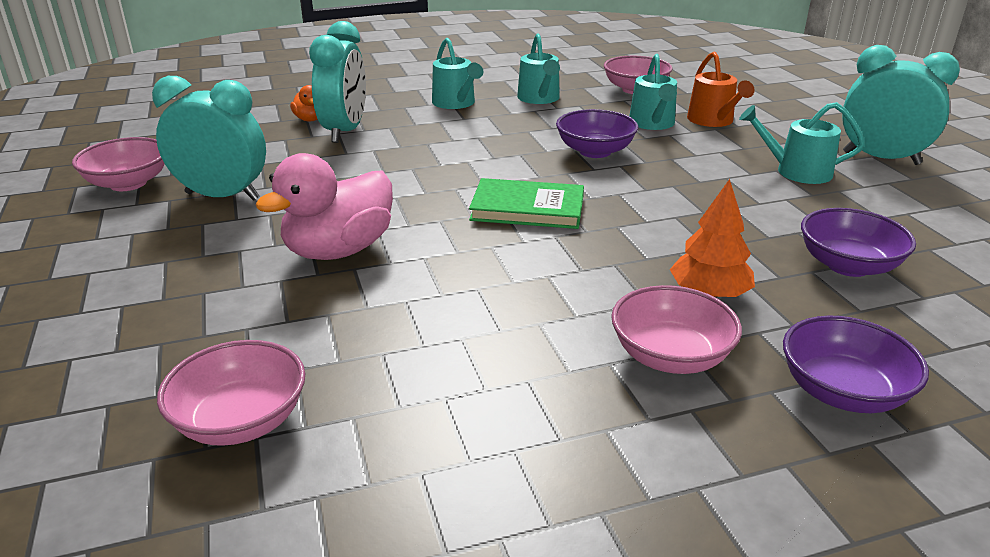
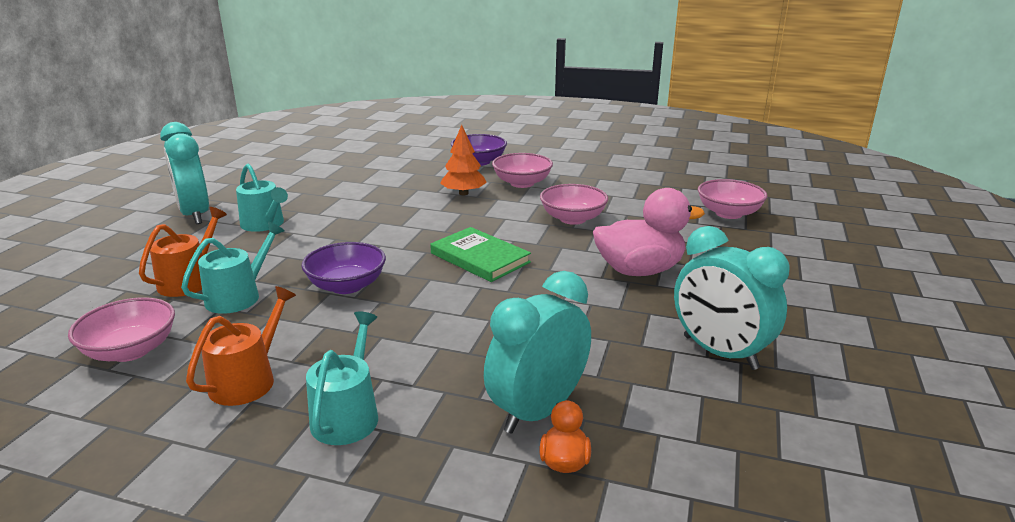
camera: 145 degrees left, 5 degrees down
pink bowl [72,137,165,191] -> pink bowl moved to [540,184,608,225]
turquoise watering can [517,33,560,104] -> orange watering can [186,286,296,406]
purple bowl [801,208,916,277] -> none

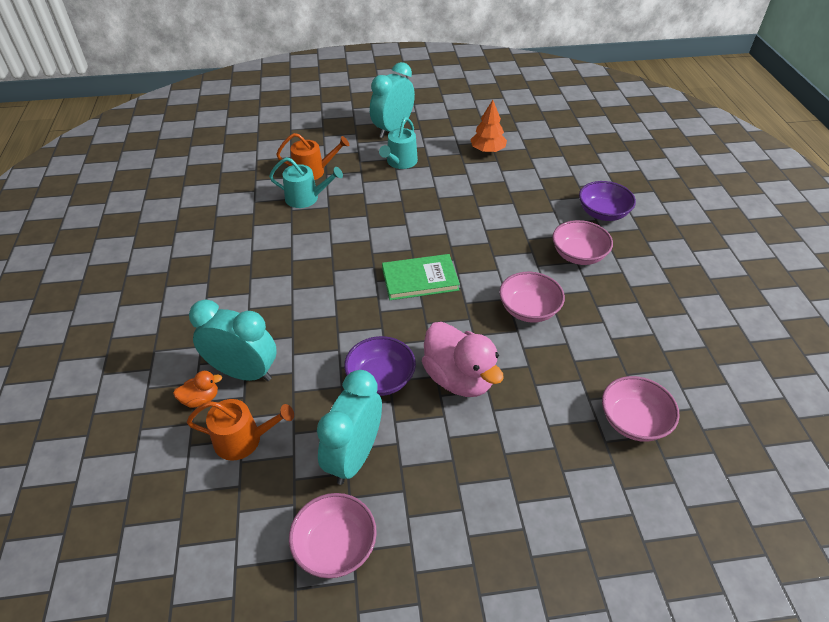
camera: 65 degrees right, 20 degrees up
pink bowl [68,297,175,362] -> pink bowl moved to [289,493,377,578]
orange watering can [186,286,296,406] -> orange watering can moved to [187,399,294,461]
purple bowl [301,242,386,294] -> purple bowl moved to [344,336,416,396]
turquoise watering can [306,312,378,445] -> none
green book [430,227,531,282] -> green book turned 60 degrees clockwise [382,254,460,300]
orange tree [440,125,487,195] -> orange tree moved to [470,100,507,153]

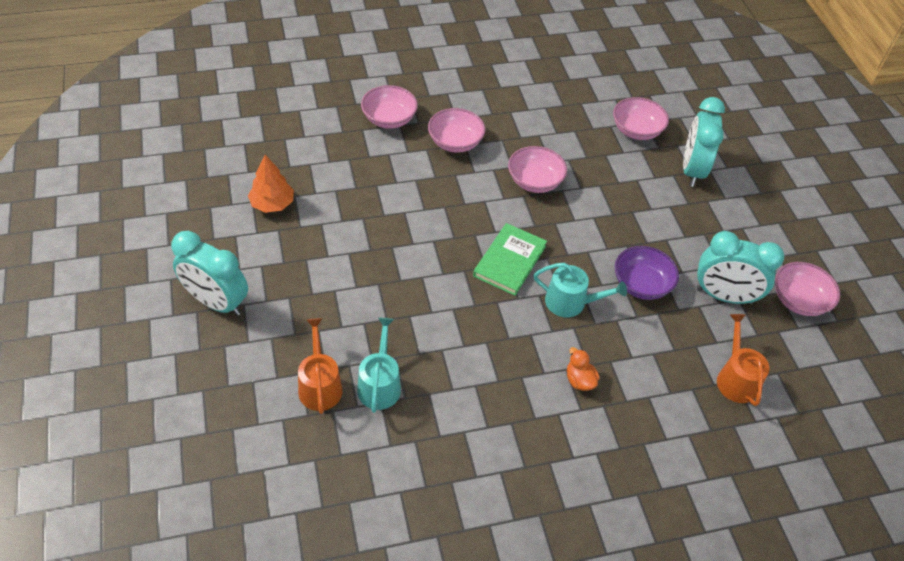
camera: 100 degrees left, 5 degrees up
orange duck [173,371,222,408] -> orange duck moved to [567,347,599,391]
turquoise clock [189,300,277,381] -> turquoise clock moved to [683,97,725,187]
turquoise watering can [379,117,418,169] -> turquoise watering can moved to [533,263,627,317]
green book [382,254,460,300] -> green book turned 45 degrees clockwise [473,223,547,296]
pink duck [422,322,504,397] -> none
purple bowl [579,181,636,221] -> pink bowl [361,85,418,129]

